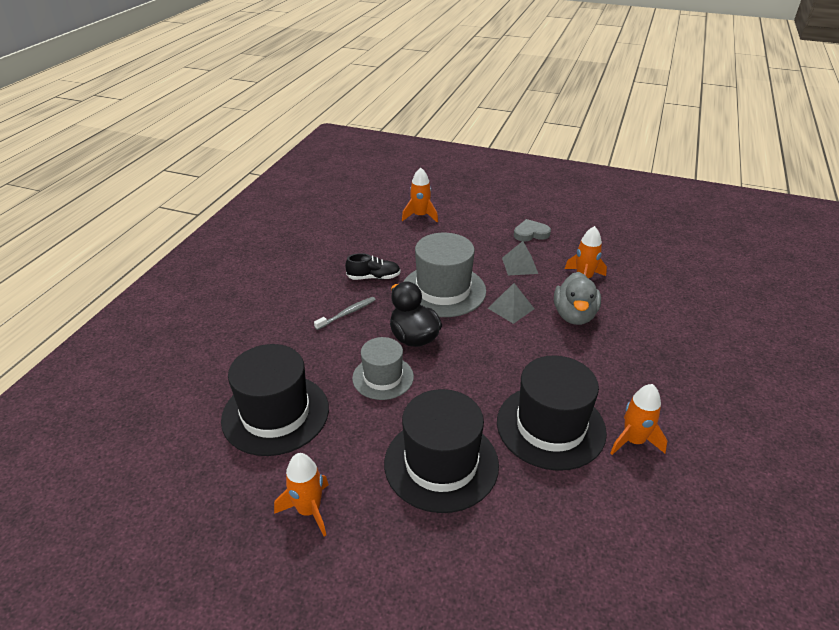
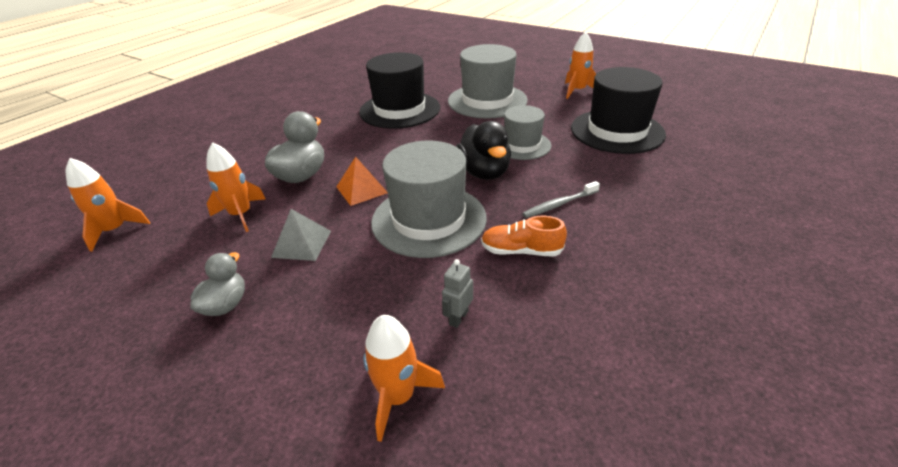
camera: 165 degrees left, 0 degrees up
black shoe [345,253,401,280] -> orange shoe [481,216,567,256]
black hat [384,389,499,513] -> grey hat [448,44,528,118]
grey pyramid [488,283,534,324] -> orange pyramid [336,157,388,206]
grey heart [514,219,551,241] -> grey duck [190,252,245,316]
orange rocket [610,384,667,455] -> orange rocket moved to [66,158,150,252]
none -> grey robot [442,259,473,328]

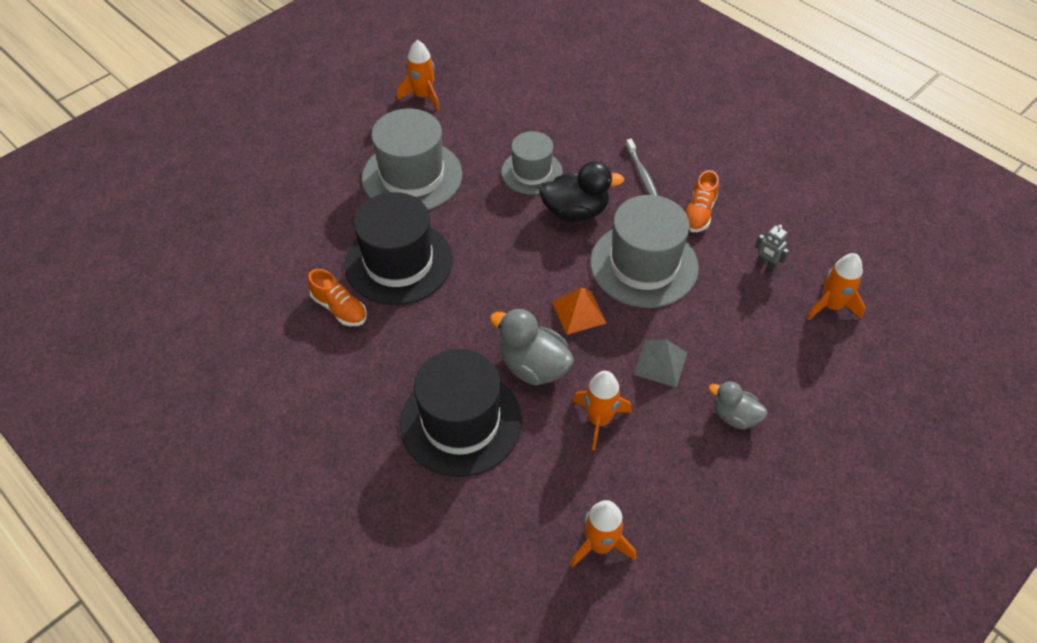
camera: 80 degrees left, 15 degrees up
black hat [571,67,666,154] -> black hat moved to [400,349,522,477]
none -> orange shoe [308,269,367,326]

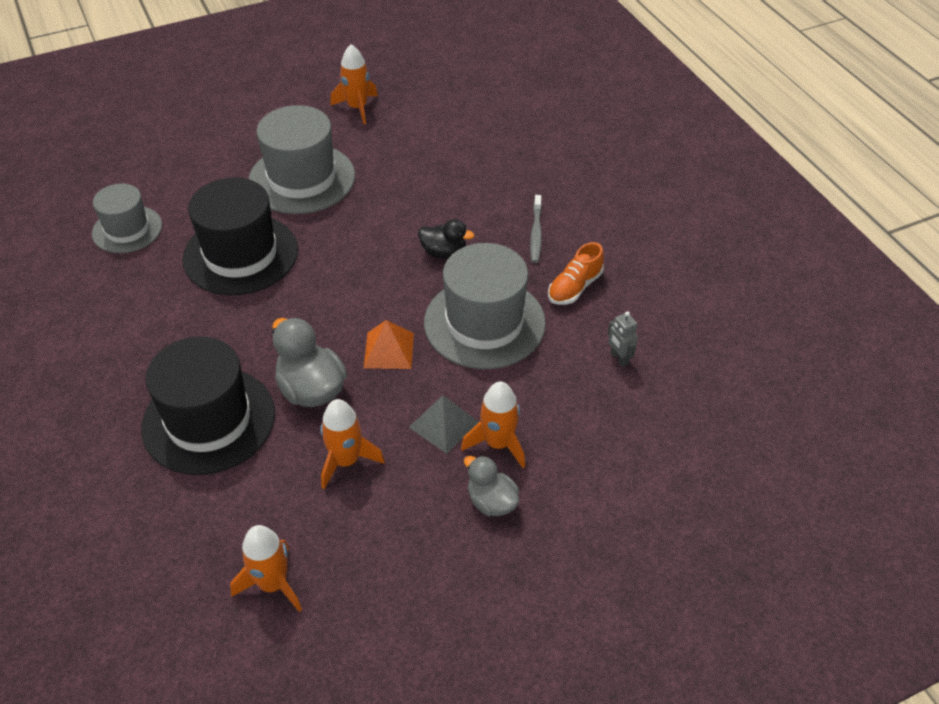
camera: 20 degrees right, 5 degrees down
orange shoe [308,269,367,326] -> none
grey hat [501,131,563,195] -> grey hat moved to [92,183,162,253]
black duck [539,161,624,222] -> black duck [418,219,474,259], size x0.63
orange rocket [807,253,865,320] -> orange rocket moved to [461,382,525,468]

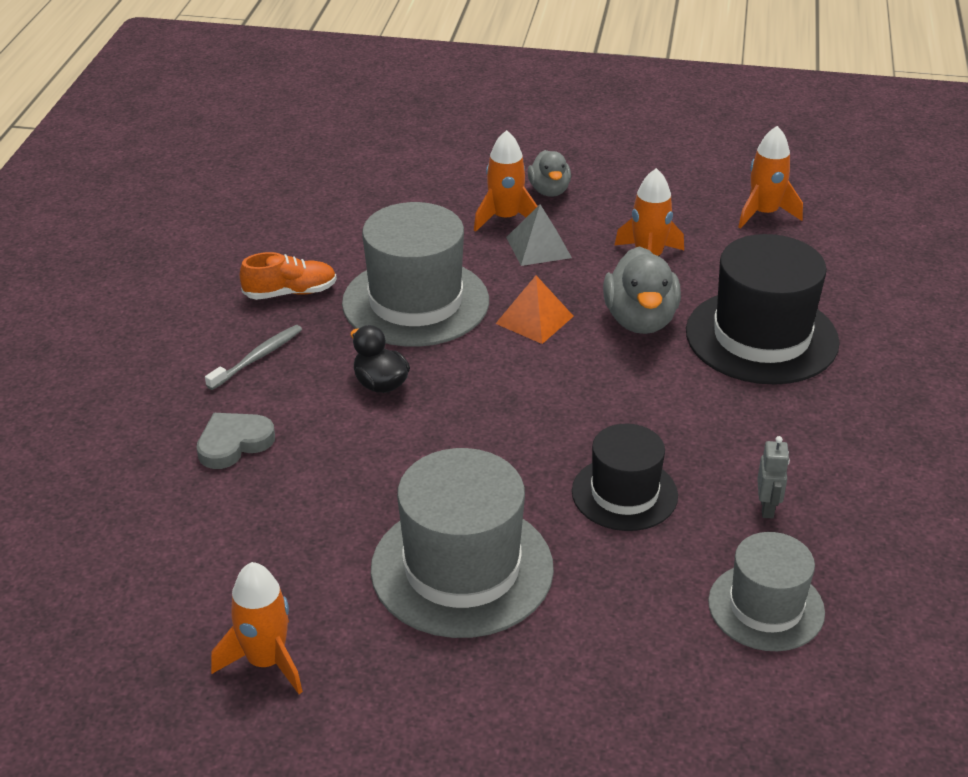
camera: 145 degrees left, 10 degrees down
black hat [182,177,298,295] -> black hat [572,424,678,531], size x0.61
grey robot [608,311,638,367] -> grey robot moved to [757,436,790,519]
none -> grey heart [196,413,275,469]

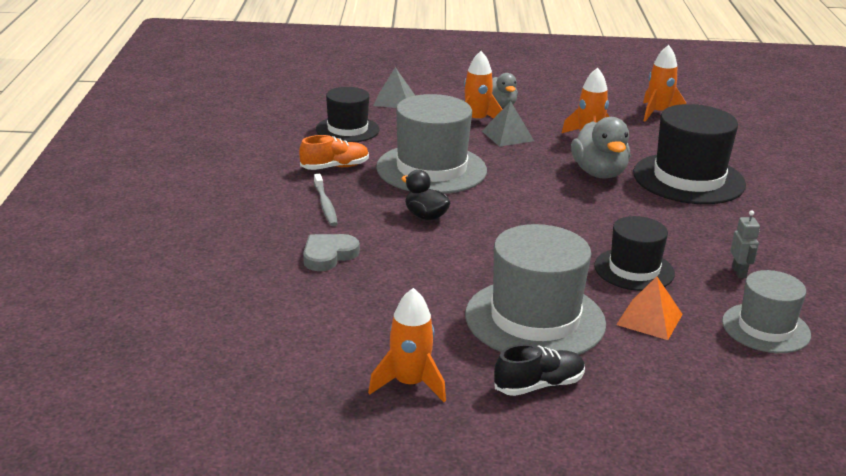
camera: 10 degrees left, 10 degrees down
grey toothbrush [205,325,302,390] -> grey toothbrush turned 135 degrees clockwise [314,174,338,226]
orange pyramid [495,275,574,344] -> orange pyramid moved to [616,276,683,340]
none -> black hat [316,87,380,142]
none -> grey pyramid [373,67,415,108]
none -> black shoe [494,344,585,396]

